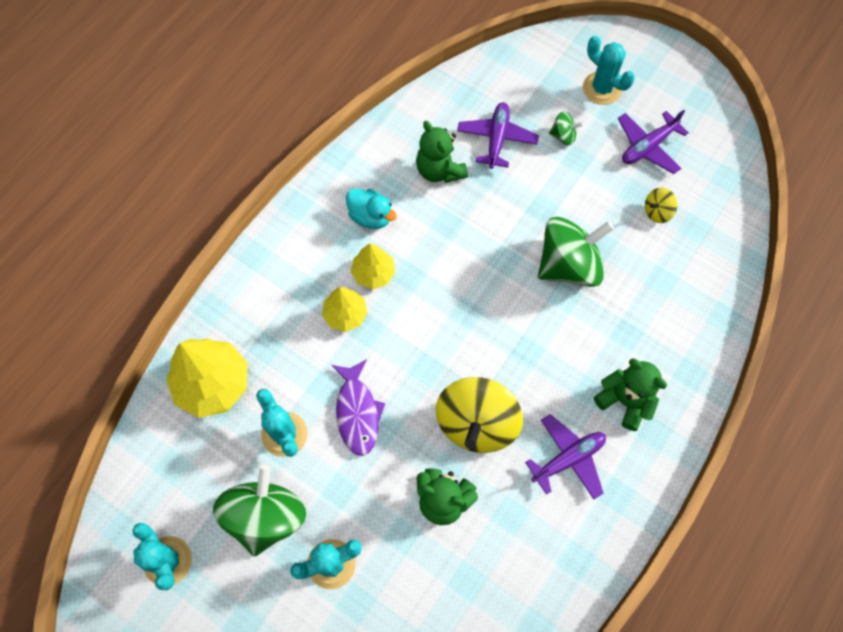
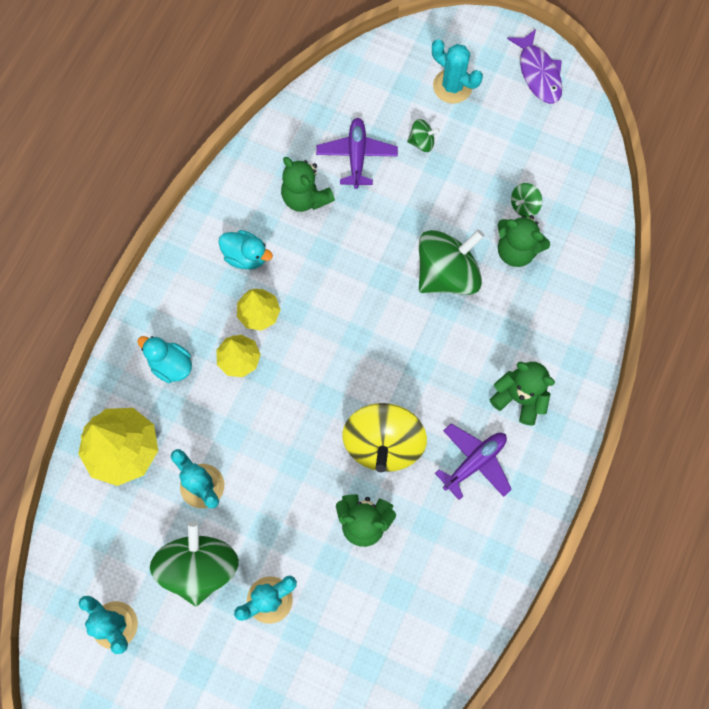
camera: 10 degrees left, 5 degrees up
purple fish [332,359,385,456] -> purple fish moved to [507,29,562,104]
purple plane [618,110,689,174] -> none
yellow spinning top [645,188,677,223] -> green spinning top [511,183,542,217]
none -> turquoise duck [137,336,192,383]
none -> green teddy bear [498,215,550,267]

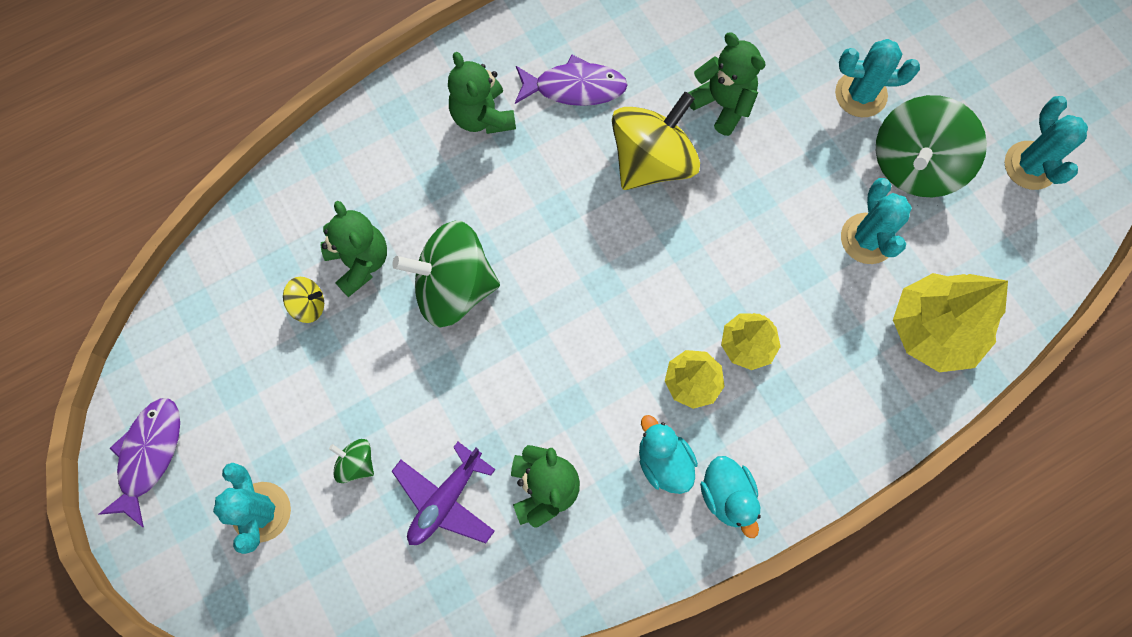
camera: 145 degrees left, 0 degrees up
turquoise duck [137,336,192,383] -> turquoise duck moved to [700,456,761,538]
purple plane [435,423,512,500] -> purple fish [515,55,628,106]
green spinning top [511,183,542,217] -> yellow spinning top [283,277,324,323]

